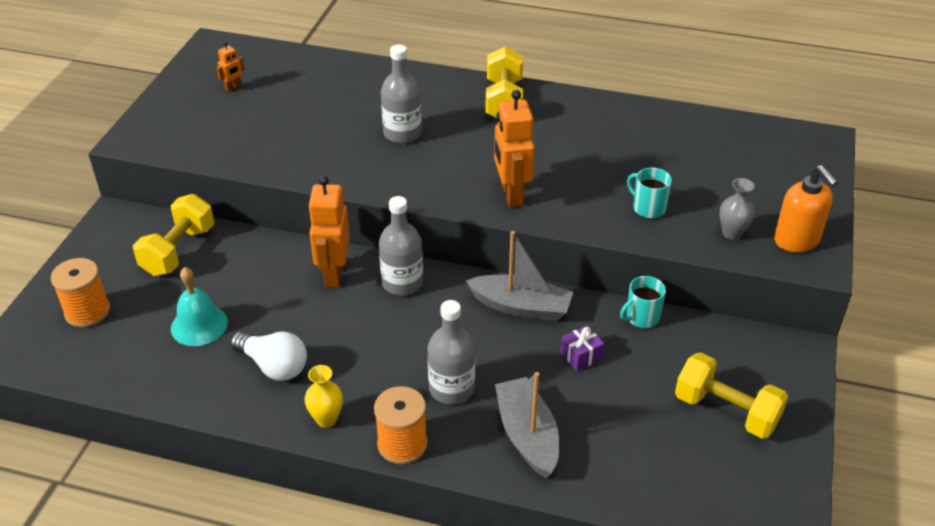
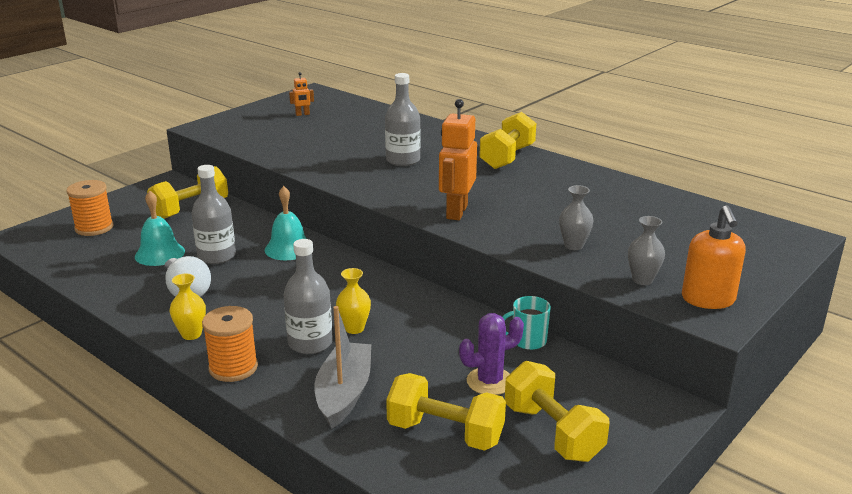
camera: 25 degrees right, 15 degrees down
orange robot [308,176,350,287] -> turquoise bell [265,186,307,260]
grey bottle [379,196,423,295] -> grey bottle moved to [191,165,236,264]
grey boat [466,231,573,321] -> none
purple gift [560,325,604,371] -> none
turquoise mug [627,168,672,219] -> grey vase [559,185,593,250]
none -> yellow vase [336,268,371,334]
none -> yellow dumbbell [386,373,506,451]
none -> purple cactus [459,313,524,395]

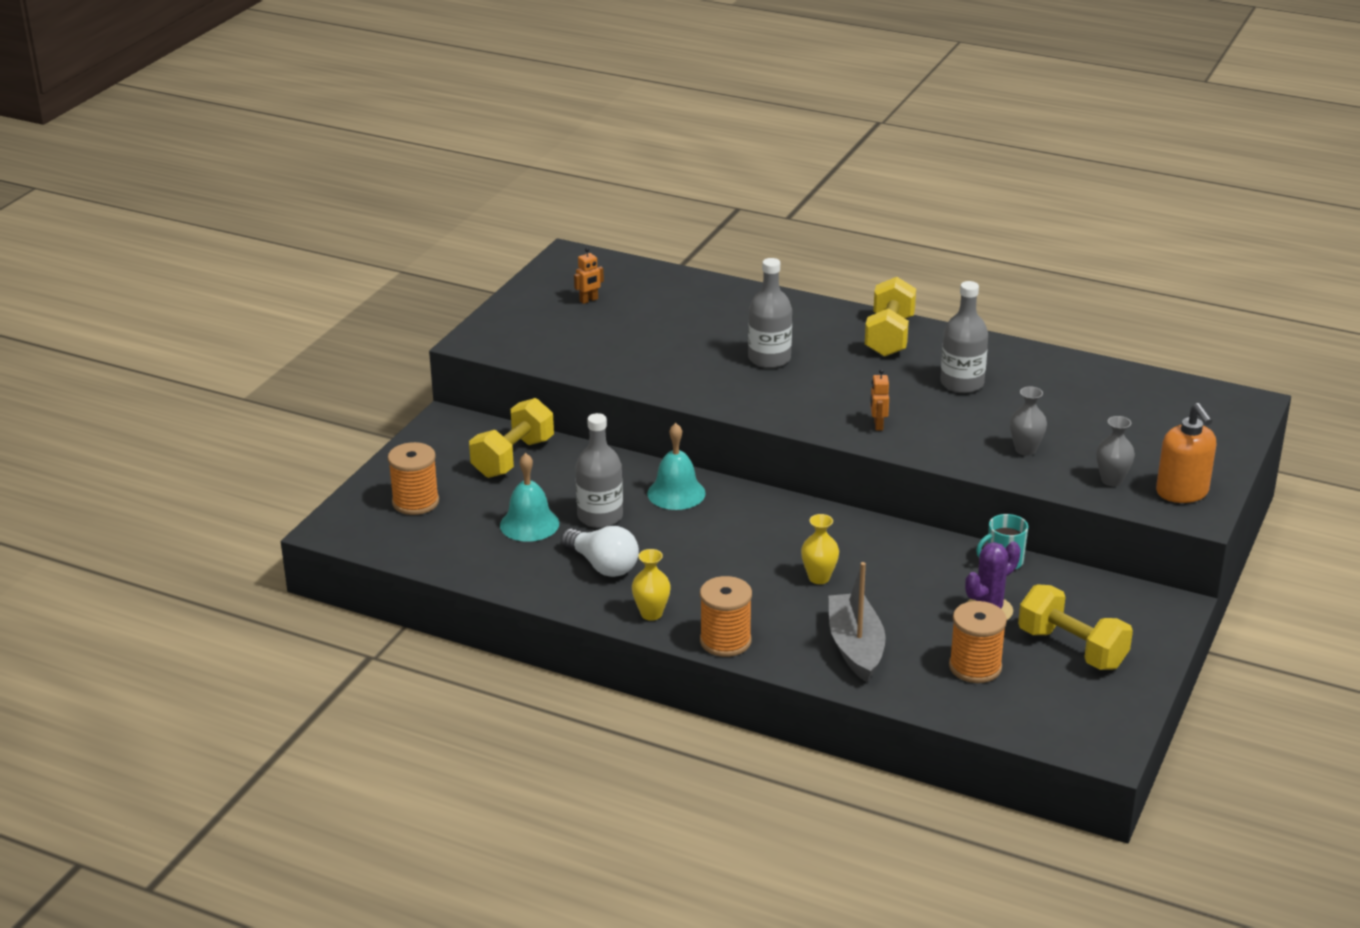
camera: 15 degrees left, 5 degrees up
grey bottle [284,239,333,354] -> grey bottle moved to [940,281,988,393]
yellow dumbbell [386,373,506,451] -> orange spool [949,601,1007,683]
orange robot [439,99,477,220] -> orange robot [870,369,889,431], size x0.48

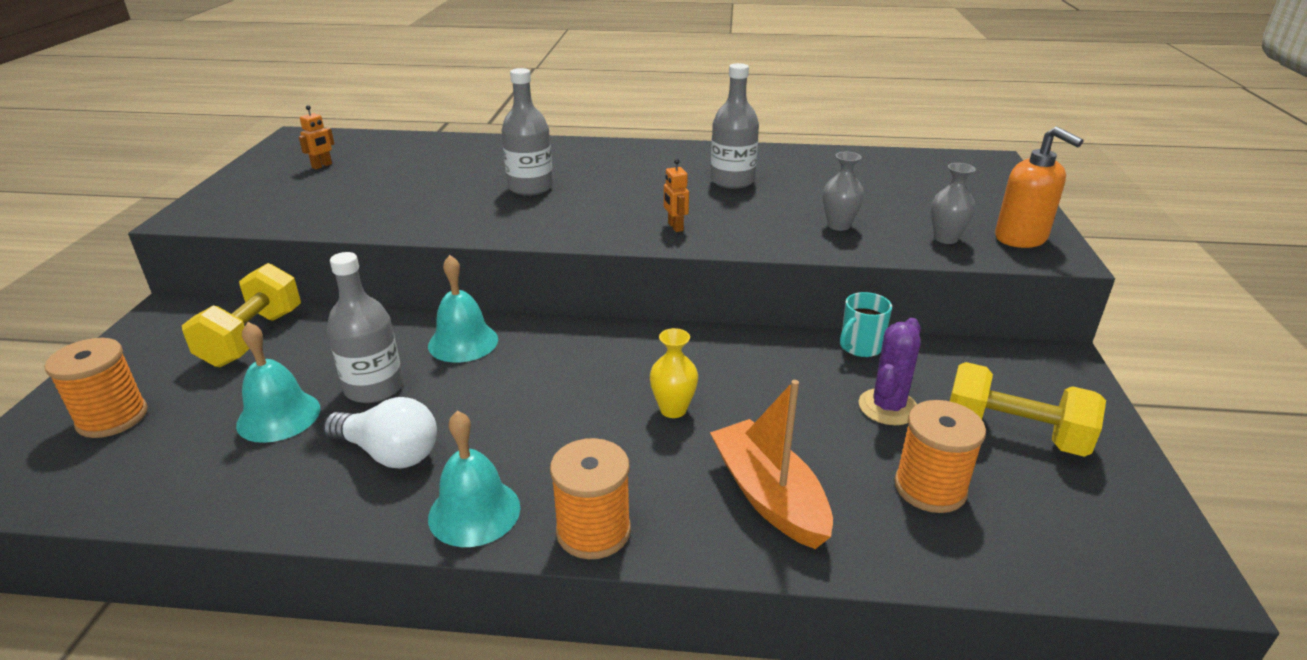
camera: 20 degrees left, 0 degrees up
yellow vase [632,549,671,621] -> turquoise bell [428,411,520,547]
grey boat [829,562,886,682] -> orange boat [710,380,833,549]
yellow dumbbell [865,277,916,357] -> none

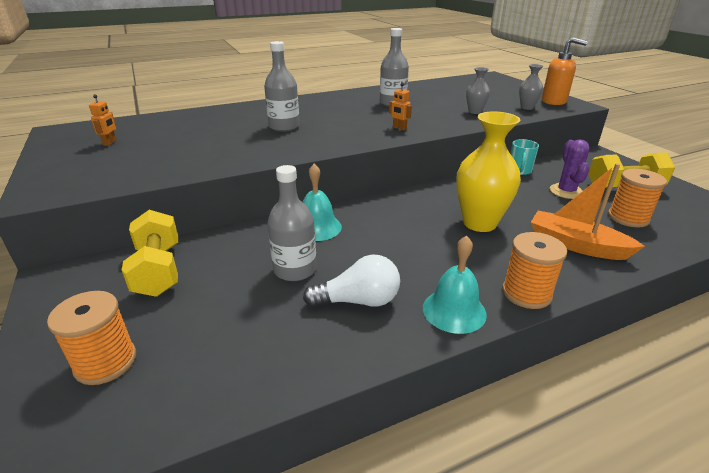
camera: 30 degrees left, 0 degrees up
turquoise bell [236,322,320,443] -> none
yellow vase [650,328,698,418] -> yellow vase [456,111,521,232], size x1.99

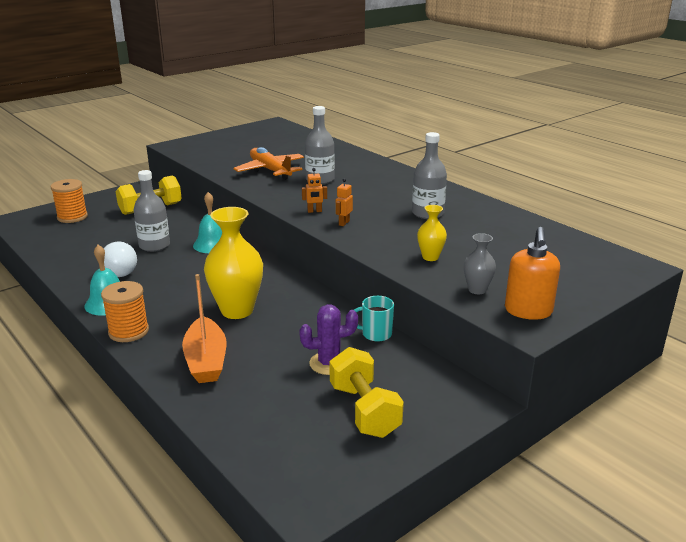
camera: 75 degrees right, 5 degrees down
orange robot [89,94,117,146] -> orange robot moved to [302,168,327,213]
grey vase [466,67,490,114] -> yellow vase [417,205,447,261]
orange boat [531,163,645,260] -> orange boat turned 150 degrees clockwise [182,274,226,383]
orange spool [608,169,667,227] -> none
none -> orange plane [233,147,304,180]

